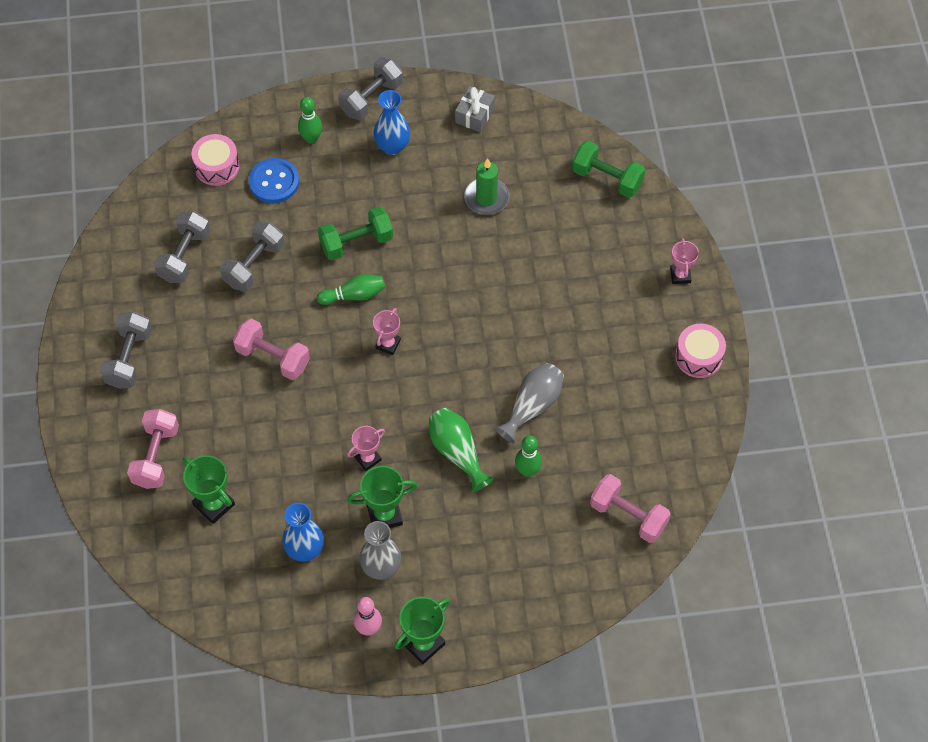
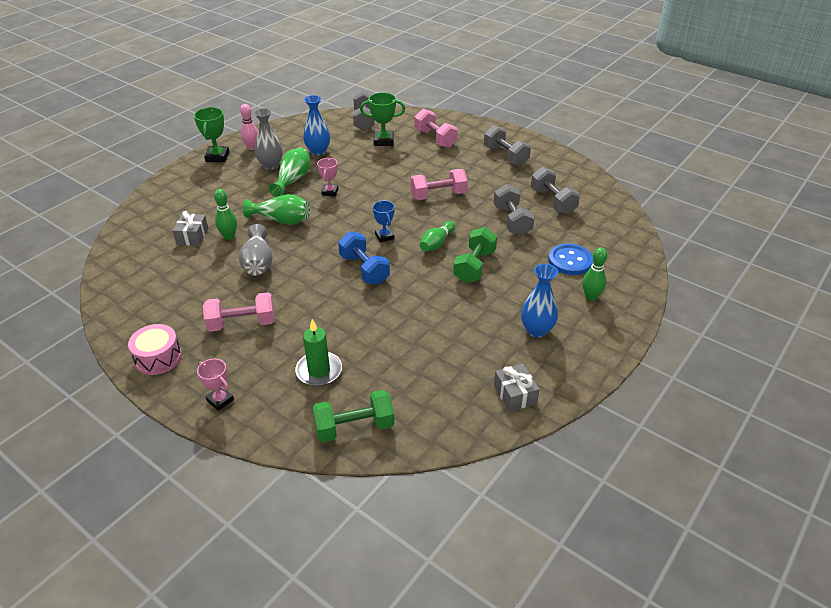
camera: 135 degrees right, 20 degrees down
pink drum [192,134,239,186] -> none
grey dumbbell [338,57,403,120] -> grey dumbbell moved to [353,90,375,131]
green trophy [348,466,417,528] -> green vase [269,148,310,197]
pink trophy [373,308,401,355] -> blue trophy [373,200,395,243]
green candle [464,158,509,215] -> green candle moved to [295,319,342,386]
pink dumbbell [590,474,671,543] -> pink dumbbell moved to [203,292,275,332]
none -> grey gift [173,211,208,246]
none -> blue dumbbell [338,231,390,285]

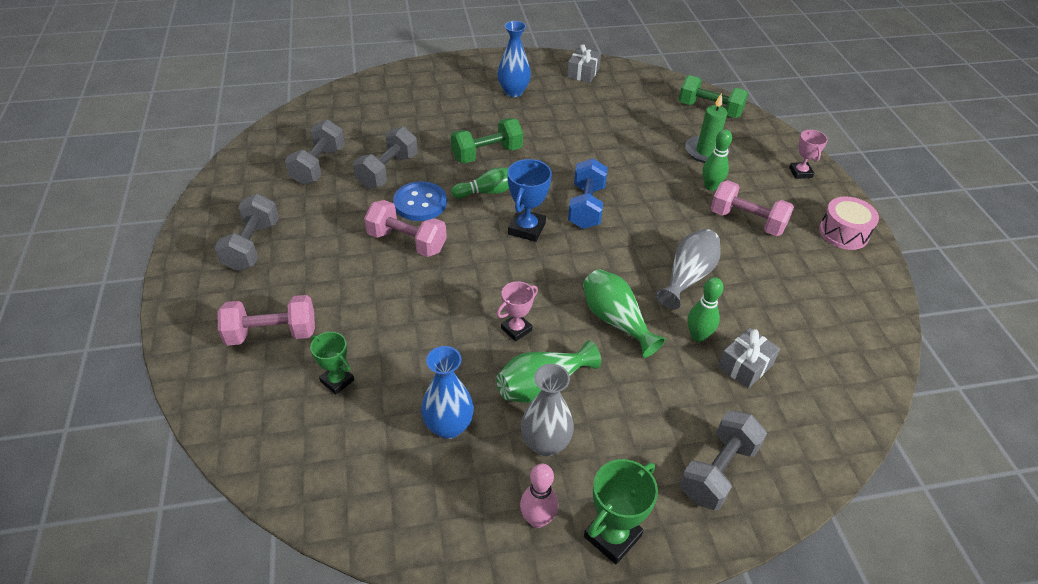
camera: 140 degrees left, 5 degrees up
grey dumbbell [353,90,375,131] -> grey dumbbell moved to [680,410,767,510]
green trophy [360,93,405,146] -> green trophy [310,332,354,395], size x0.67
blue trophy [373,200,395,243] -> blue trophy [507,159,552,242], size x1.50
pink dumbbell [415,109,458,148] -> pink dumbbell turned 75 degrees clockwise [217,295,315,346]
blue button [548,244,593,275] -> blue button moved to [393,181,447,221]
green bowling pin [582,247,607,301] -> green bowling pin moved to [702,129,732,191]

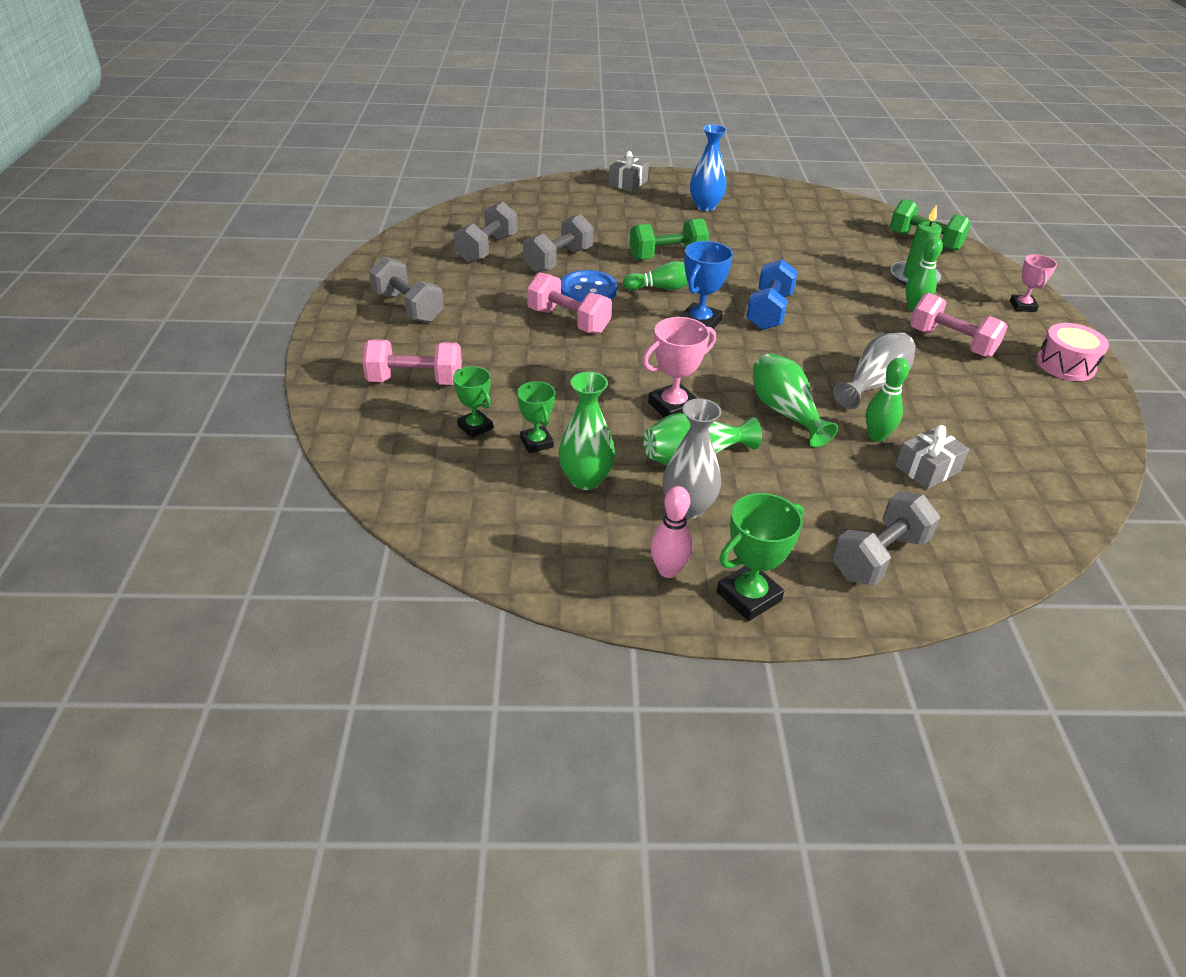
camera: 10 degrees right, 5 degrees down
grey dumbbell [215,194,279,271] -> grey dumbbell turned 60 degrees counterclockwise [369,257,444,323]
blue vase [421,346,474,439] -> green vase [558,372,615,490]
pink trophy [497,281,538,341] -> pink trophy [642,317,716,417], size x1.50
grey gift [567,44,601,83] -> grey gift moved to [609,151,649,192]
none -> green trophy [517,381,555,453]

